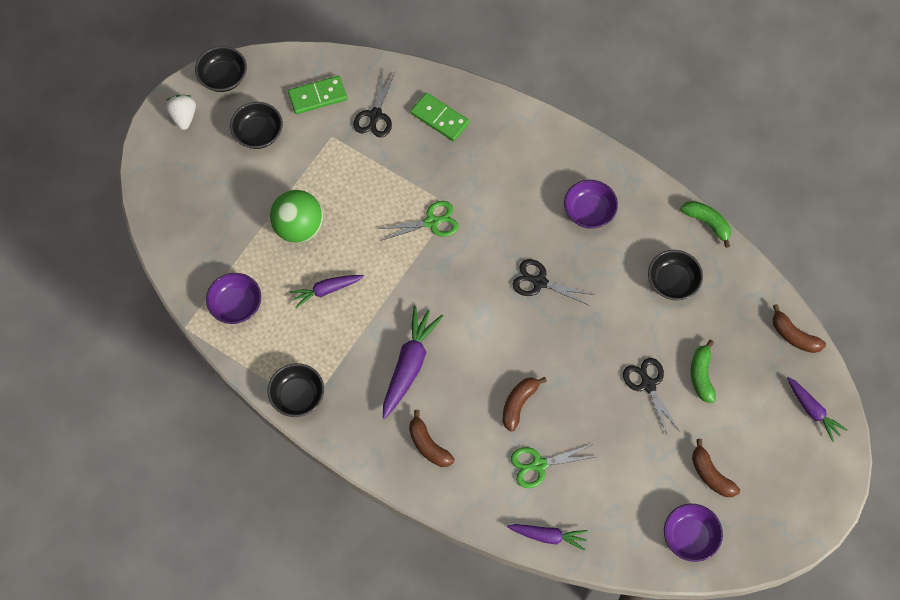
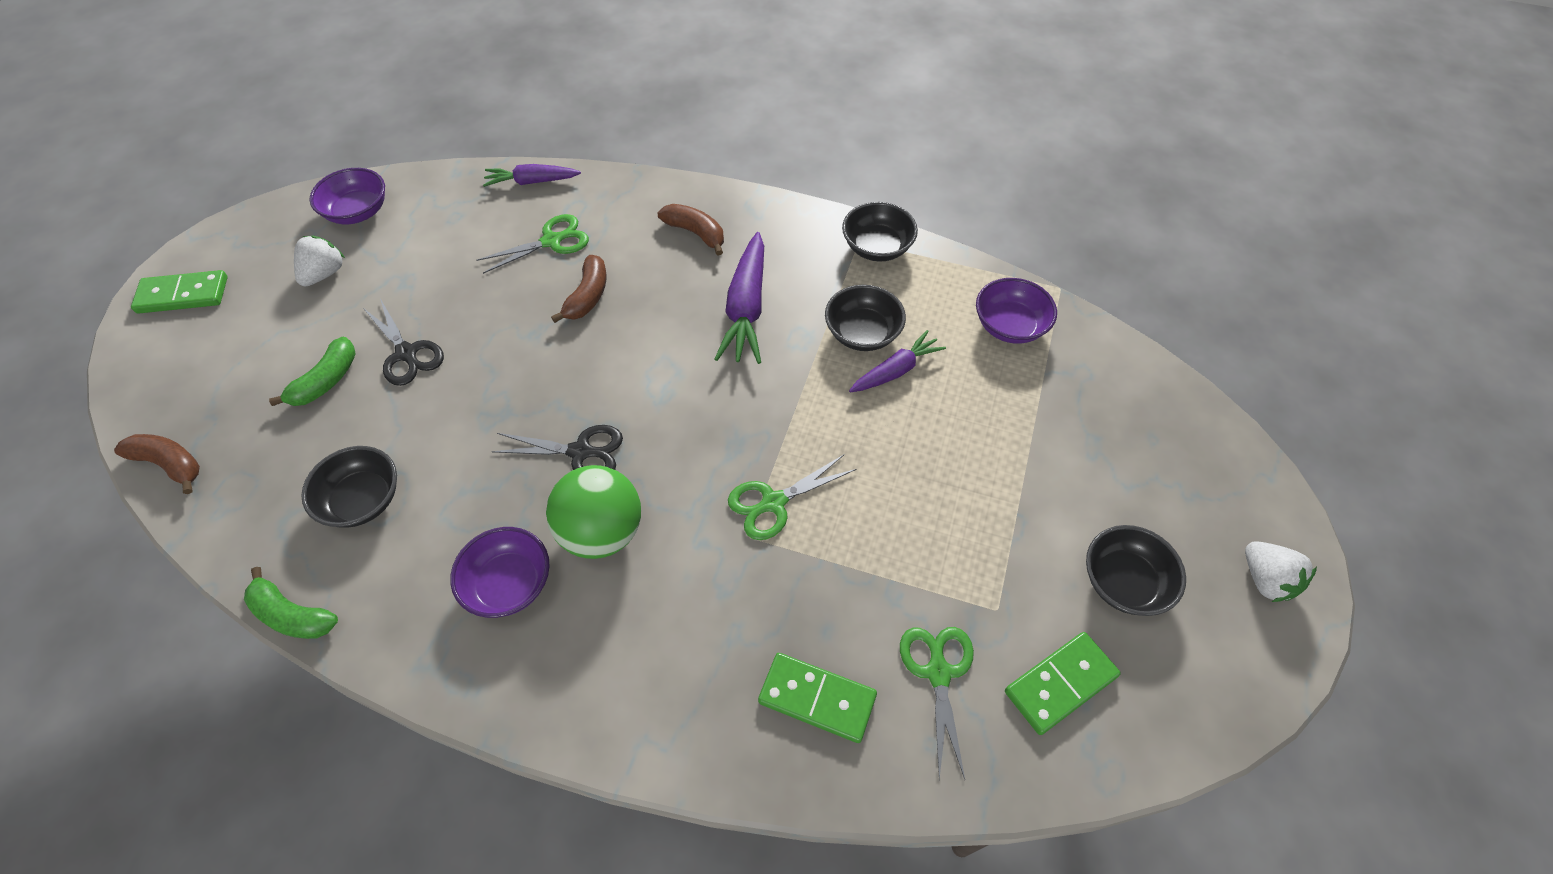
camera: 165 degrees right, 10 degrees down
black bowl [195,46,247,92] -> black bowl moved to [825,285,906,351]
green ball [270,190,323,243] -> green ball moved to [546,465,641,559]
black scissors [353,72,395,138] -> green scissors [900,627,974,779]
green banana [691,340,716,403] -> green banana turned 45 degrees clockwise [269,337,356,406]
brown banana [692,439,740,497] -> white strawberry [294,236,345,287]
purple carrot [787,377,847,442] -> none
none -> green domino [131,270,228,314]

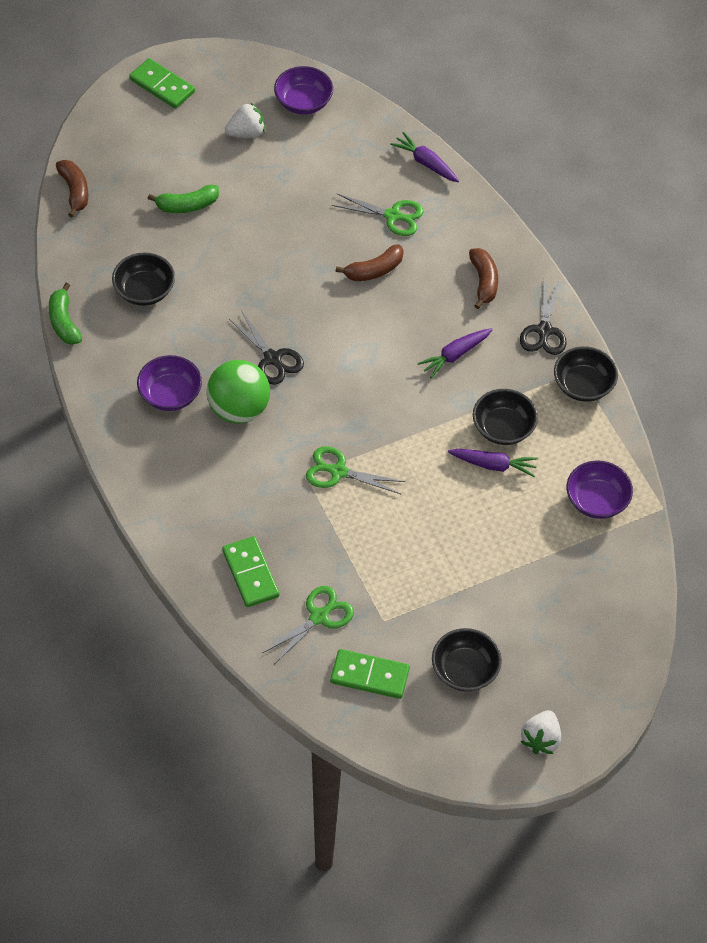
camera: 45 degrees right, 0 degrees up
black scissors [363,299,444,386] -> black scissors moved to [520,281,567,355]
purple carrot [715,232,764,364] -> purple carrot [417,328,493,379], size x0.63

